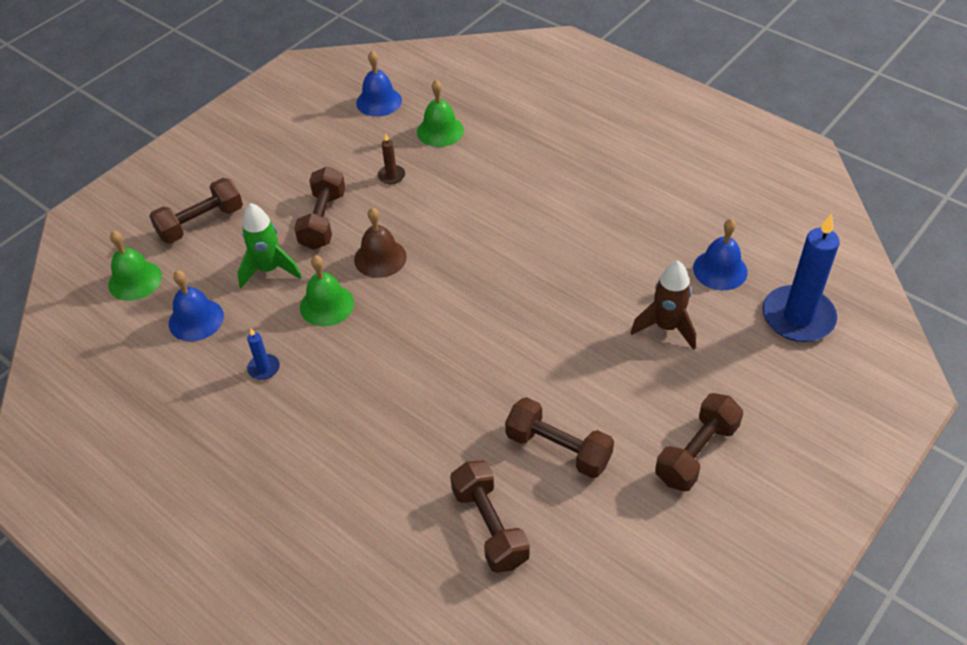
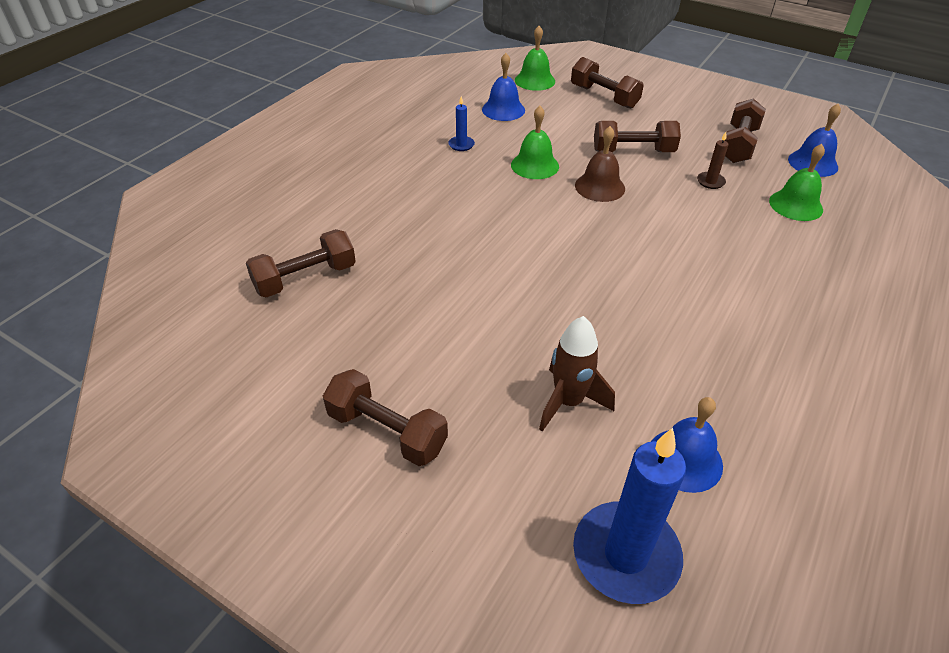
camera: 80 degrees right, 5 degrees down
green rocket [237,203,302,288] -> none
brown dumbbell [505,397,614,478] -> brown dumbbell moved to [724,98,766,163]

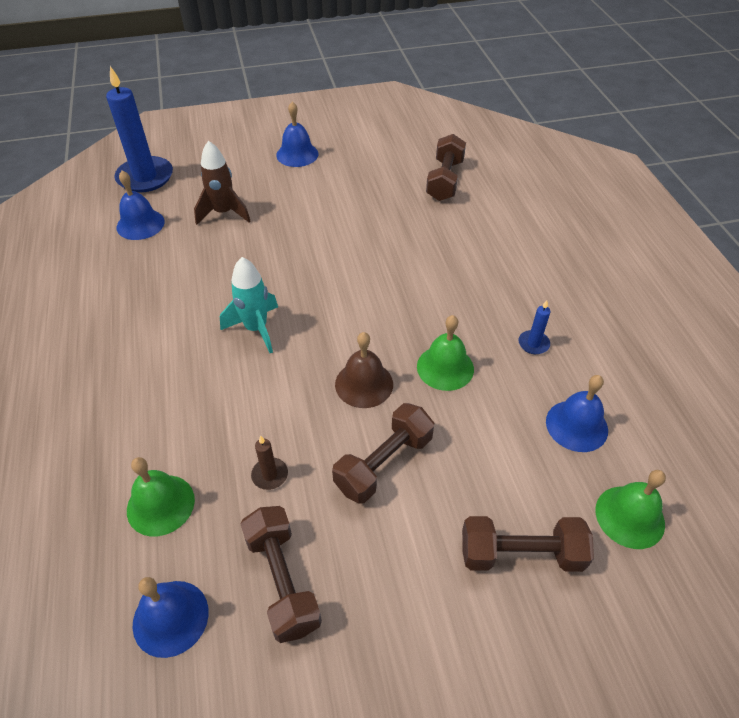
camera: 135 degrees right, 5 degrees up
brown dumbbell [323,369,448,466] -> blue bell [276,102,318,167]
none -> turquoise rocket [220,257,278,353]

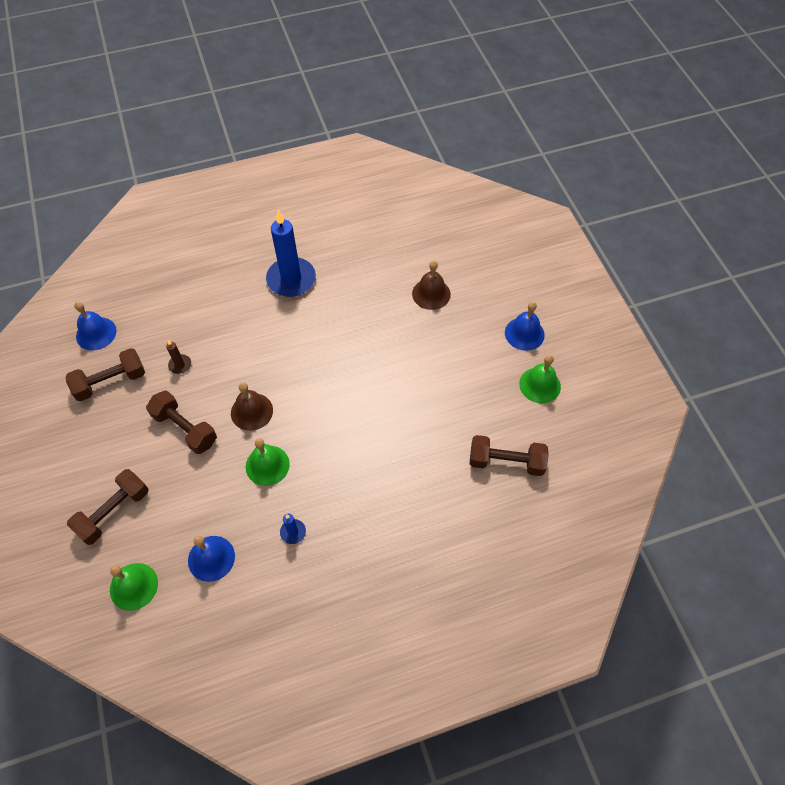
camera: 85 degrees right, 10 degrees up
blue candle [106,66,173,193] -> blue candle moved to [266,210,316,297]
blue bell [117,171,165,240] -> none
green bell [127,457,195,536] -> green bell moved to [519,355,561,403]
brown rocket [194,141,250,225] -> brown bell [412,261,451,310]
turquoise rocket [220,257,278,353] -> none
brown dumbbell [462,516,594,572] -> brown dumbbell turned 45 degrees clockwise [67,469,149,545]

